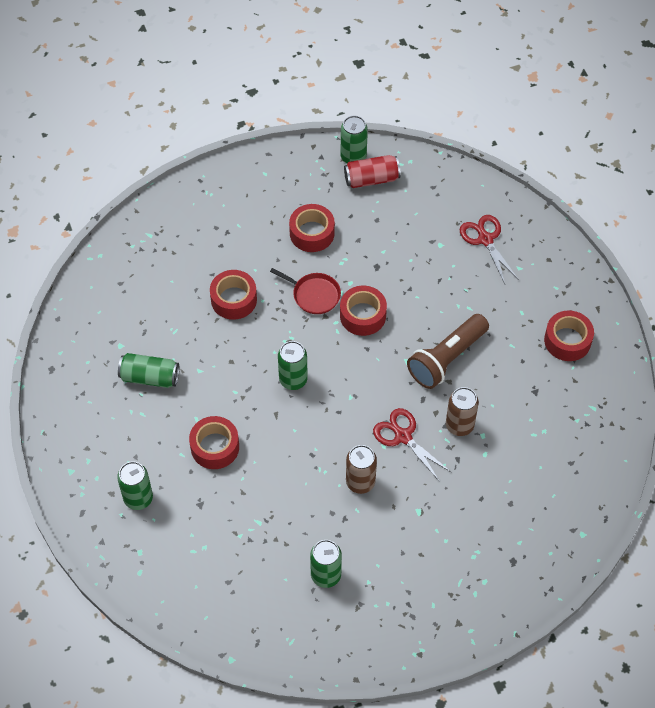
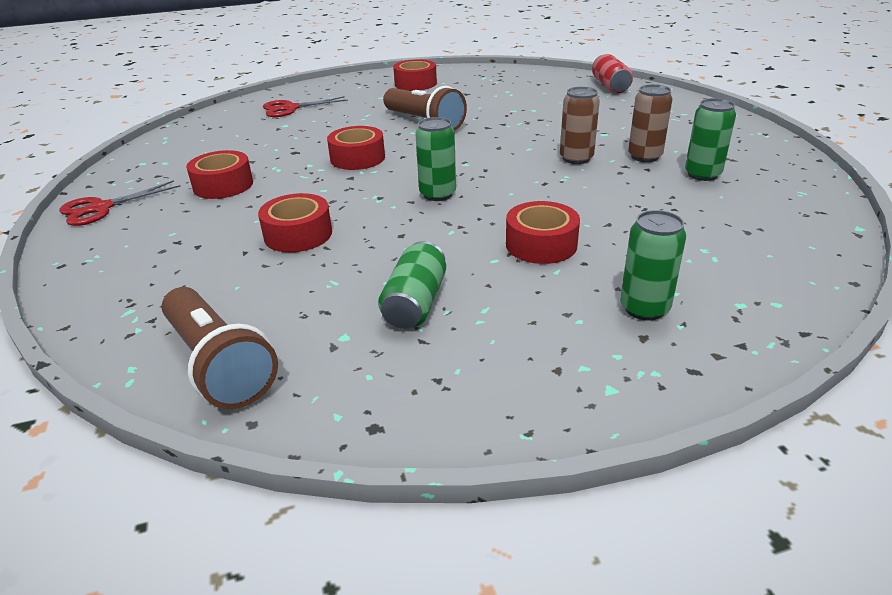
camera: 85 degrees left, 25 degrees down
red pan [270,268,341,314] -> none
green can [341,116,368,163] -> none
red can [344,155,401,188] -> red can moved to [592,54,633,93]
red scissors [373,408,452,482] -> red scissors moved to [59,180,181,226]
brown can [446,387,479,436] -> brown can moved to [628,84,673,162]
none -> brown flashlight [162,287,278,409]

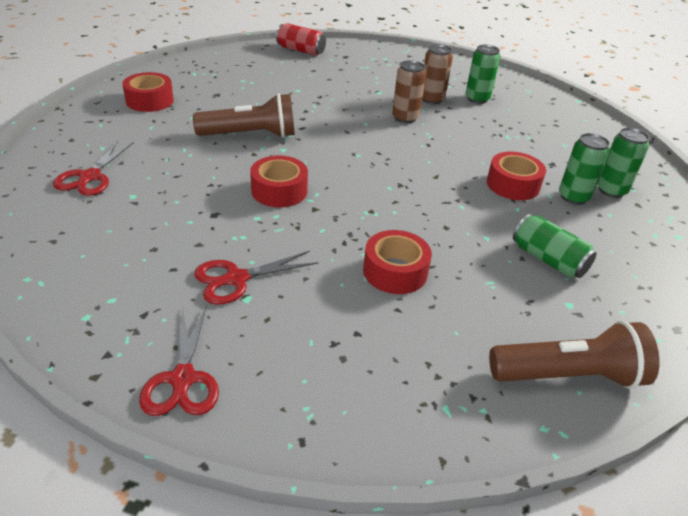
camera: 60 degrees left, 5 degrees up
red tape [186,150,253,199] -> red scissors [194,251,319,304]
green can [415,117,456,201] -> green can moved to [559,133,610,205]

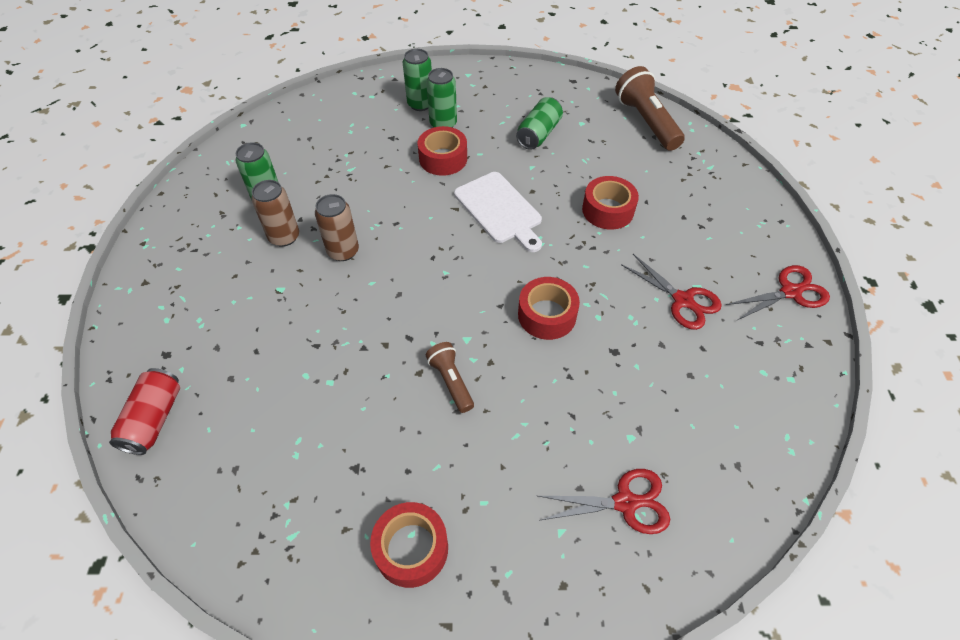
camera: 105 degrees left, 15 degrees up
brown flashlight [193,93,295,138] -> brown flashlight [425,342,474,413], size x0.57
none -> white cutting board [454,172,542,252]

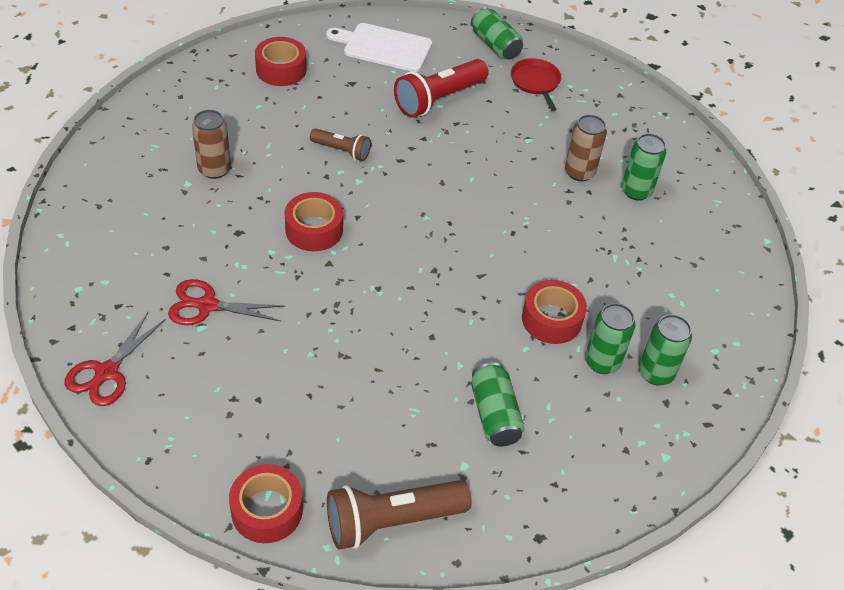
camera: 135 degrees right, 5 degrees down
red can [109,368,180,455] -> green can [471,7,523,60]
brown can [315,194,359,261] -> brown can moved to [192,110,231,179]
white cutting board [454,172,542,252] -> white cutting board moved to [326,23,432,72]
red scissors [538,469,670,534] -> none
red tape [582,176,639,229] -> red tape moved to [229,464,303,543]
brown flashlight [615,66,685,151] -> brown flashlight turned 135 degrees clockwise [327,480,472,550]
none -> red flashlight [394,59,489,117]
none -> red pan [511,58,561,111]

